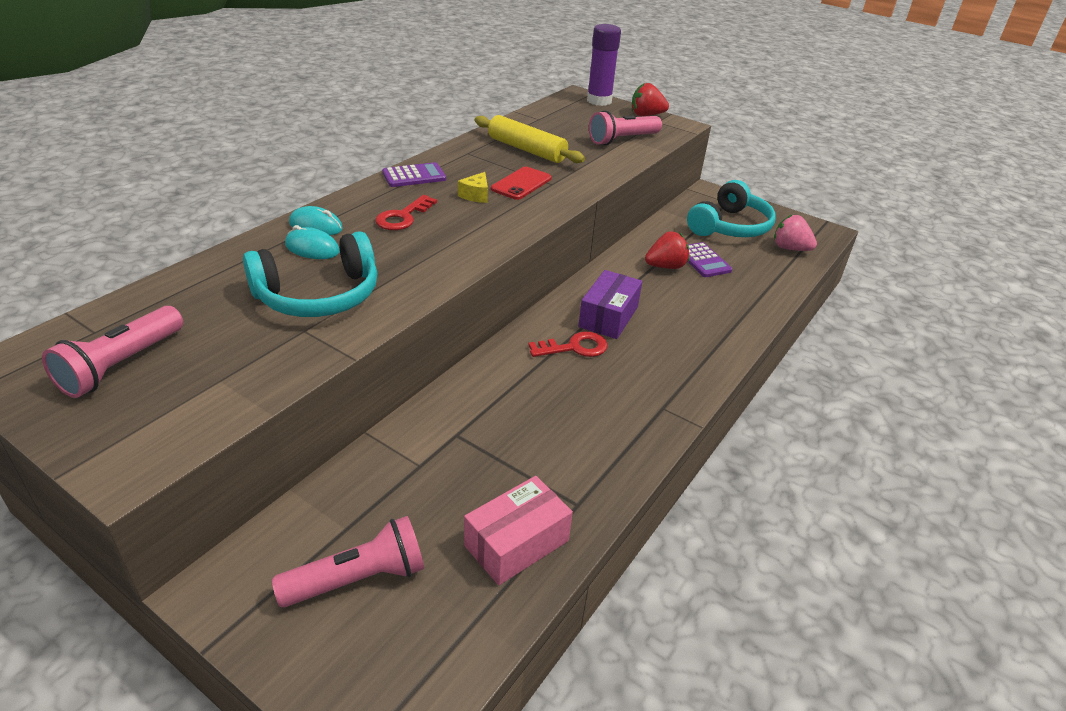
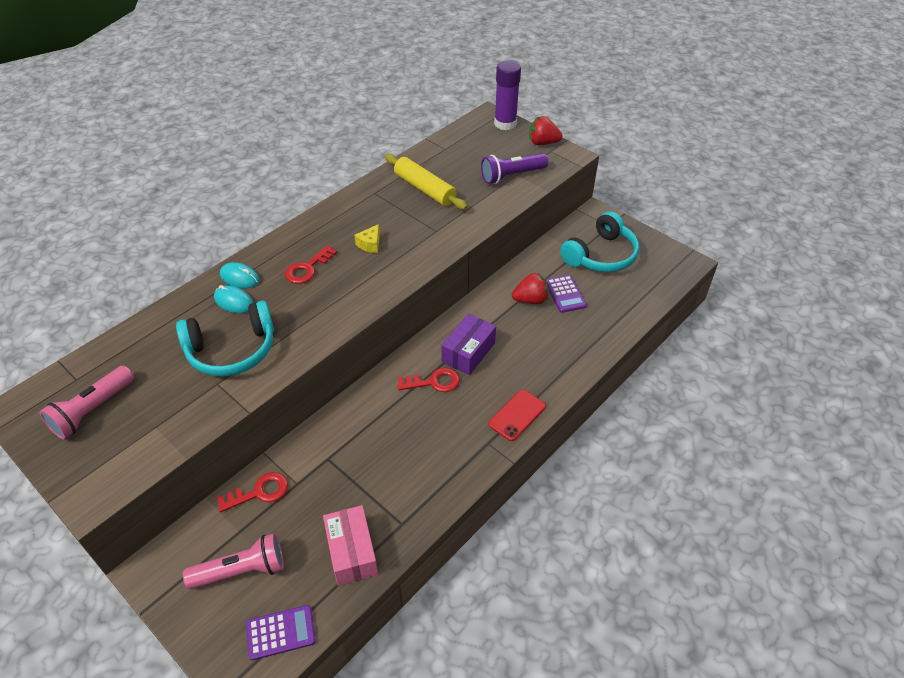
camera: 10 degrees right, 10 degrees up
purple calculator [382,162,446,187] -> purple calculator moved to [246,605,316,660]
pink box [464,476,573,585] -> pink box turned 75 degrees counterclockwise [323,505,378,586]
red phone [491,167,551,200] -> red phone moved to [488,390,546,441]
pink flashlight [589,110,662,145] -> purple flashlight [481,153,548,184]
pink strawberry [774,214,817,251] -> none
none -> red key [217,472,288,512]

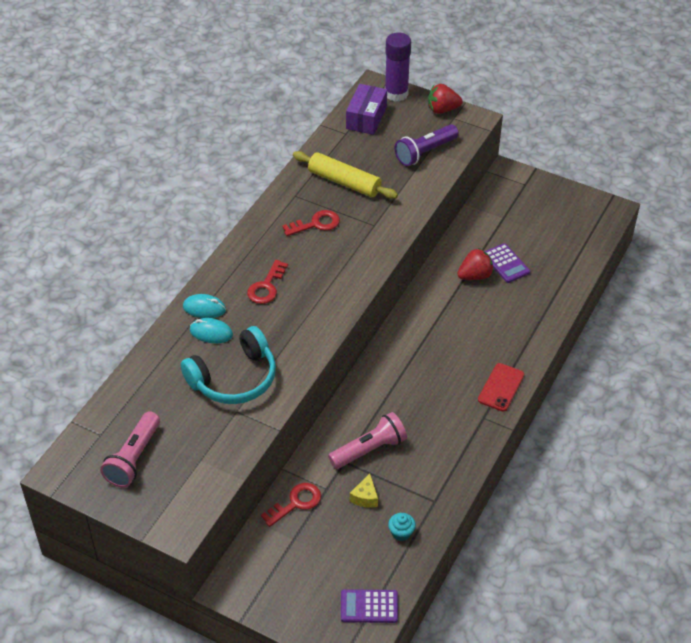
camera: 15 degrees left, 0 degrees up
pink flashlight [183,533,284,589] -> pink flashlight moved to [328,412,407,469]
purple calculator [246,605,316,660] -> purple calculator turned 150 degrees counterclockwise [341,589,398,623]
pink box [323,505,378,586] -> turquoise cupcake [388,513,416,541]
yellow cheese [354,224,380,253] -> yellow cheese moved to [350,473,378,508]
red key [397,368,460,392] -> red key moved to [282,210,340,236]
purple box [441,313,496,375] -> purple box moved to [346,84,387,135]
turquoise headphones [560,211,639,272] -> none

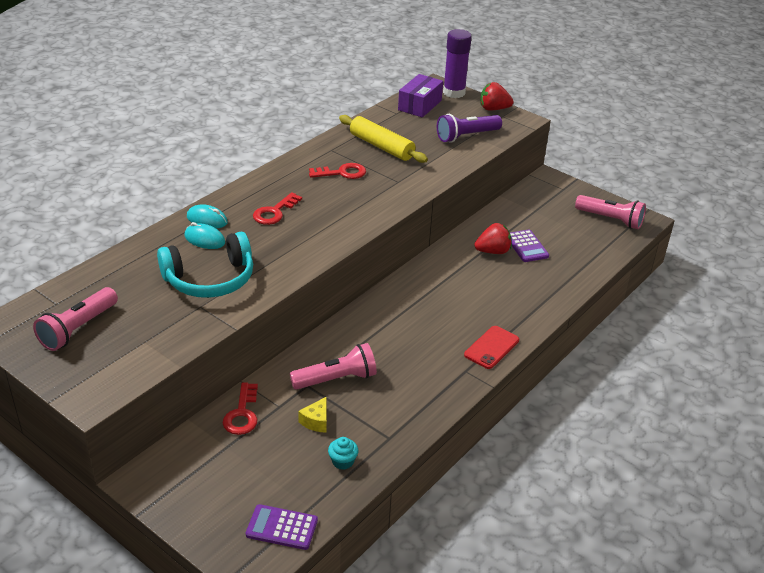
camera: 10 degrees right, 10 degrees down
red key [261,483,321,527] -> red key turned 120 degrees clockwise [222,382,258,435]
none -> pink flashlight [575,195,646,229]

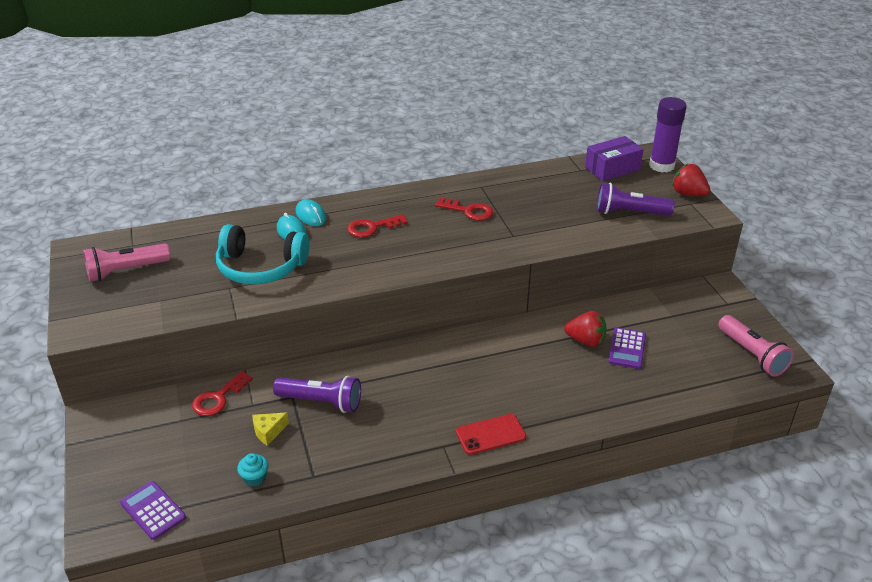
camera: 35 degrees right, 0 degrees up
pink flashlight [290,343,377,390] -> purple flashlight [273,376,361,413]
yellow rolling pin [339,115,428,163] -> none

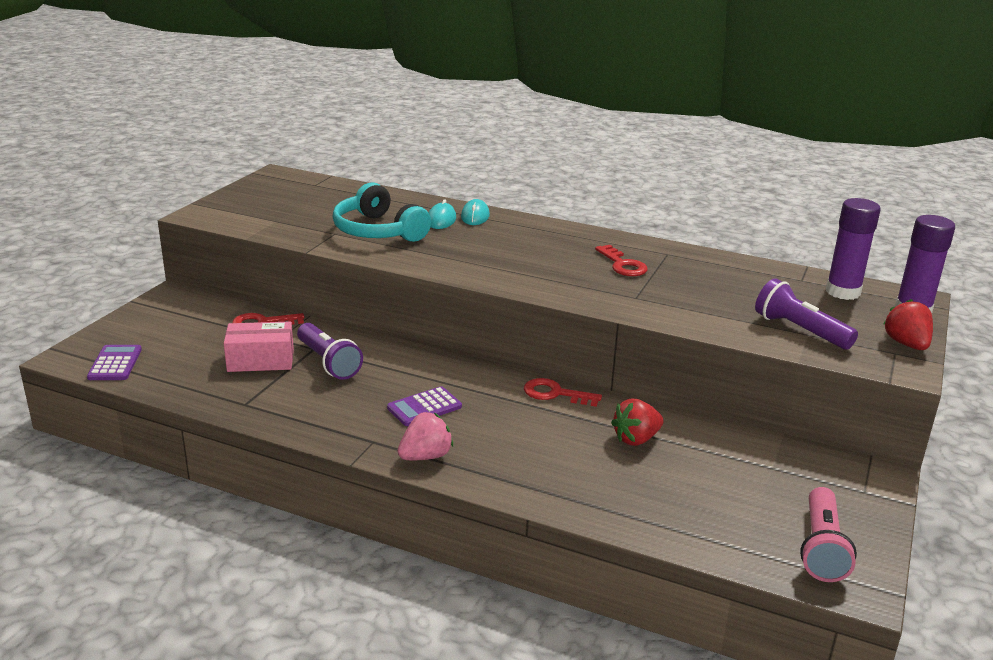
camera: 40 degrees right, 10 degrees down
pink flashlight [83,244,171,282] -> none
turquoise cupcake [237,453,269,487] -> none
yellow cheese [252,412,289,446] -> pink box [224,321,294,372]
red key [347,214,408,238] -> red key moved to [524,378,602,407]
red phone [456,414,526,455] -> pink strawberry [397,412,453,460]
red strawberry [564,311,607,347] -> red strawberry turned 90 degrees clockwise [611,399,664,446]
purple box [585,136,644,181] -> purple glue stick [826,198,881,300]
purple calculator [608,327,646,369] -> purple calculator moved to [387,386,462,426]

